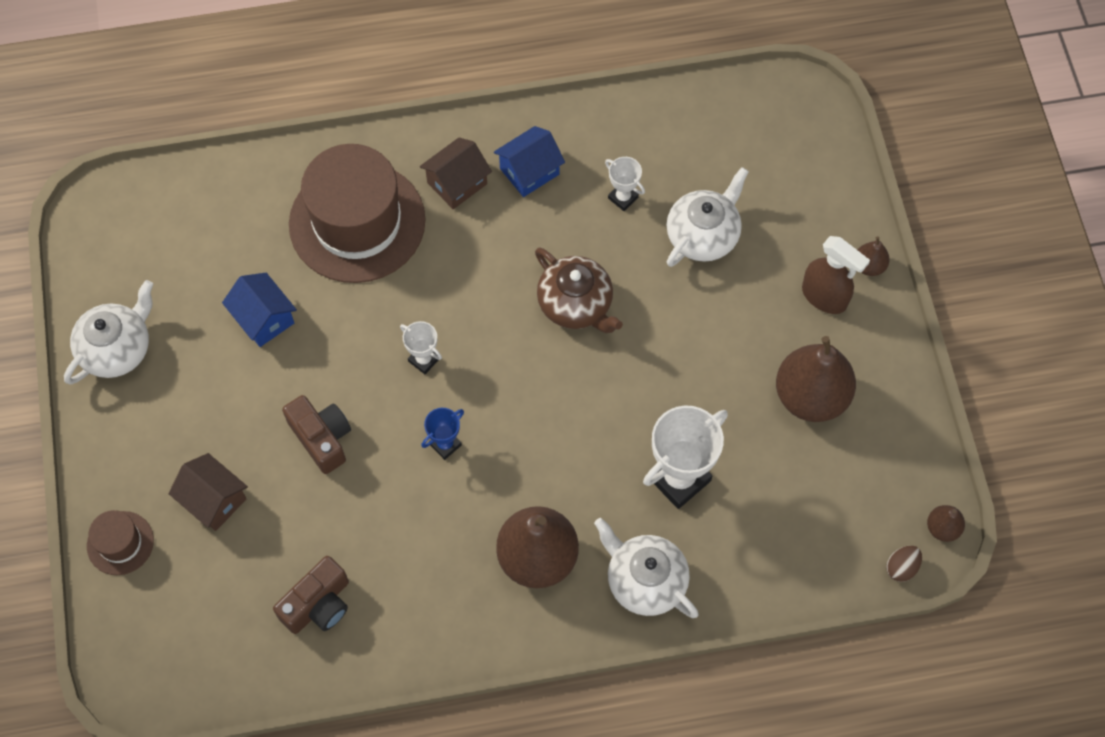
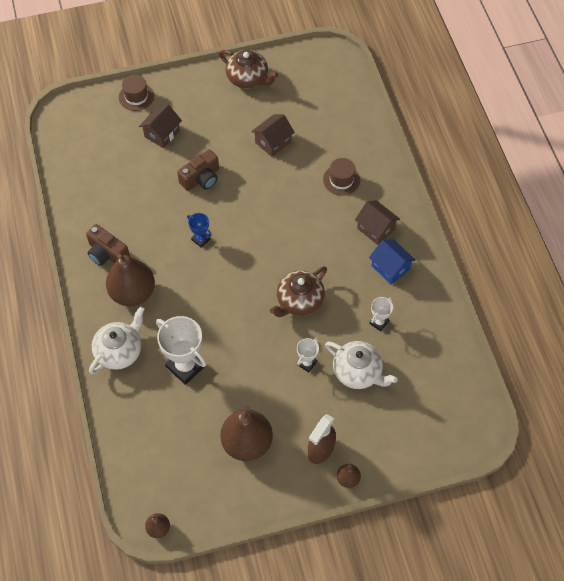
camera: 85 degrees right, 5 degrees down
white teapot [64,280,153,384] -> brown teapot [219,50,278,89]
blue house [222,273,297,347] -> brown house [251,114,295,157]
brown camera [273,556,349,634] -> brown camera moved to [86,224,130,266]
brown hat [289,144,426,283] -> brown hat [323,158,360,196], size x0.45
white trophy [400,321,442,374] -> white trophy moved to [297,338,319,372]
brown egg [886,546,922,582] -> none

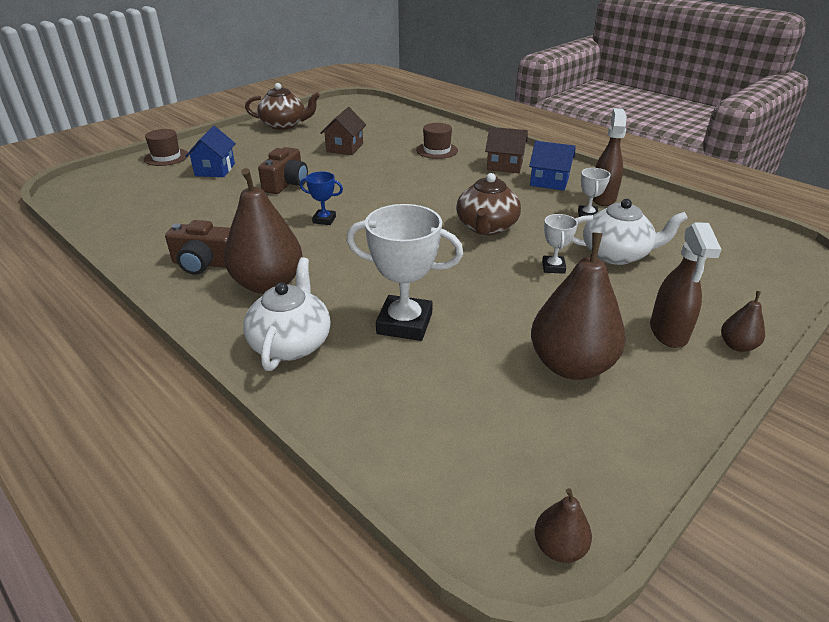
camera: 30 degrees left, 25 degrees down
brown house [139,104,182,148] -> blue house [185,126,236,177]
none -> brown spray bottle [593,108,627,206]

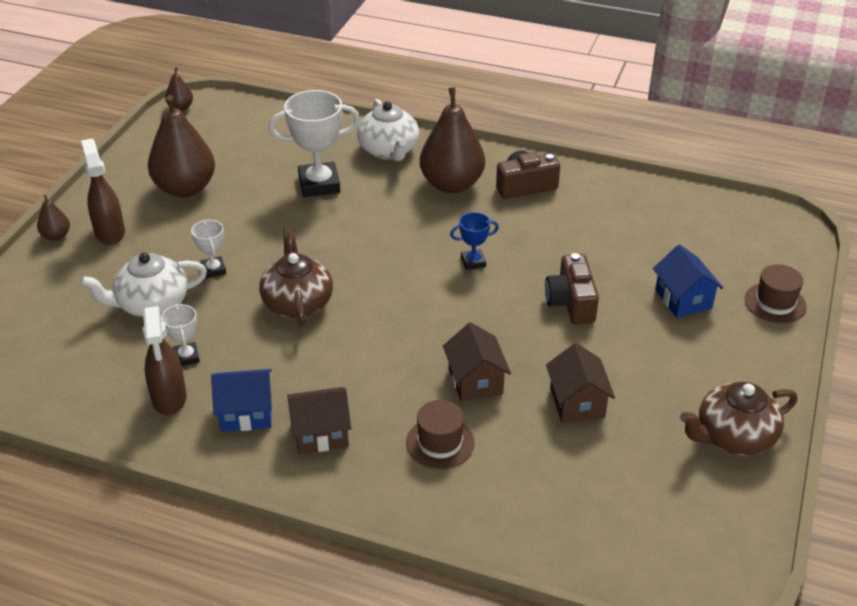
camera: 155 degrees right, 5 degrees up
none -> brown house [443,322,511,402]

